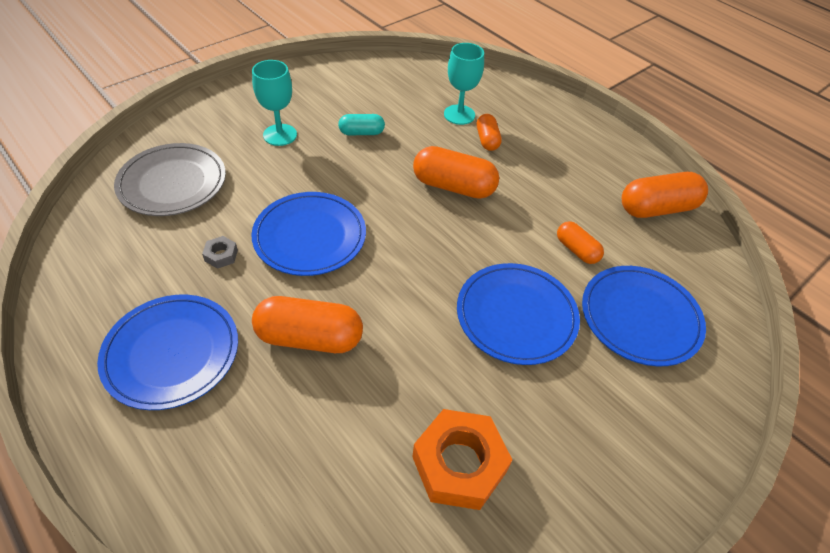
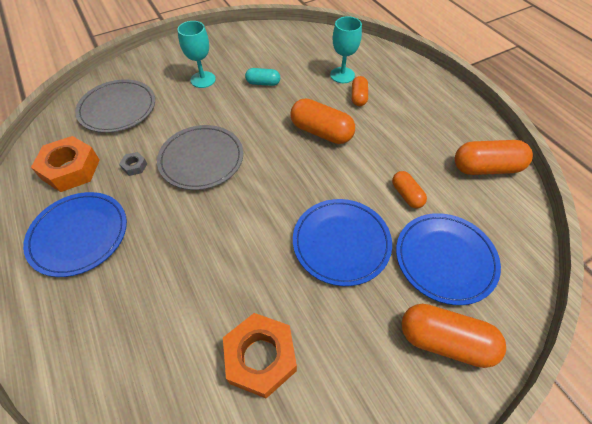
camera: 15 degrees right, 5 degrees up
blue plate [251,192,366,276] -> grey plate [157,125,243,190]
orange capsule [252,296,363,353] -> orange capsule moved to [401,304,506,368]
none -> orange nut [31,136,100,192]

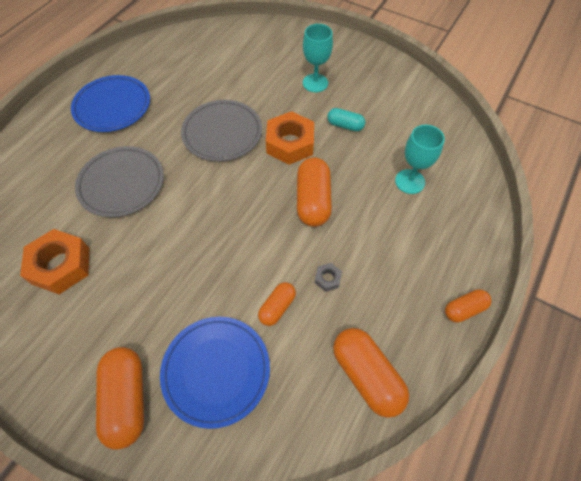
camera: 60 degrees right, 5 degrees up
orange nut [31,136,100,192] -> orange nut moved to [266,111,314,165]
grey plate [75,79,155,133] -> grey plate moved to [75,146,164,217]
grey nut [119,152,147,176] -> grey nut moved to [315,263,342,292]
turquoise capsule [245,68,280,86] -> turquoise capsule turned 45 degrees counterclockwise [327,108,365,132]
blue plate [293,199,392,286] -> none
orange capsule [352,76,368,106] -> orange capsule moved to [445,289,491,323]

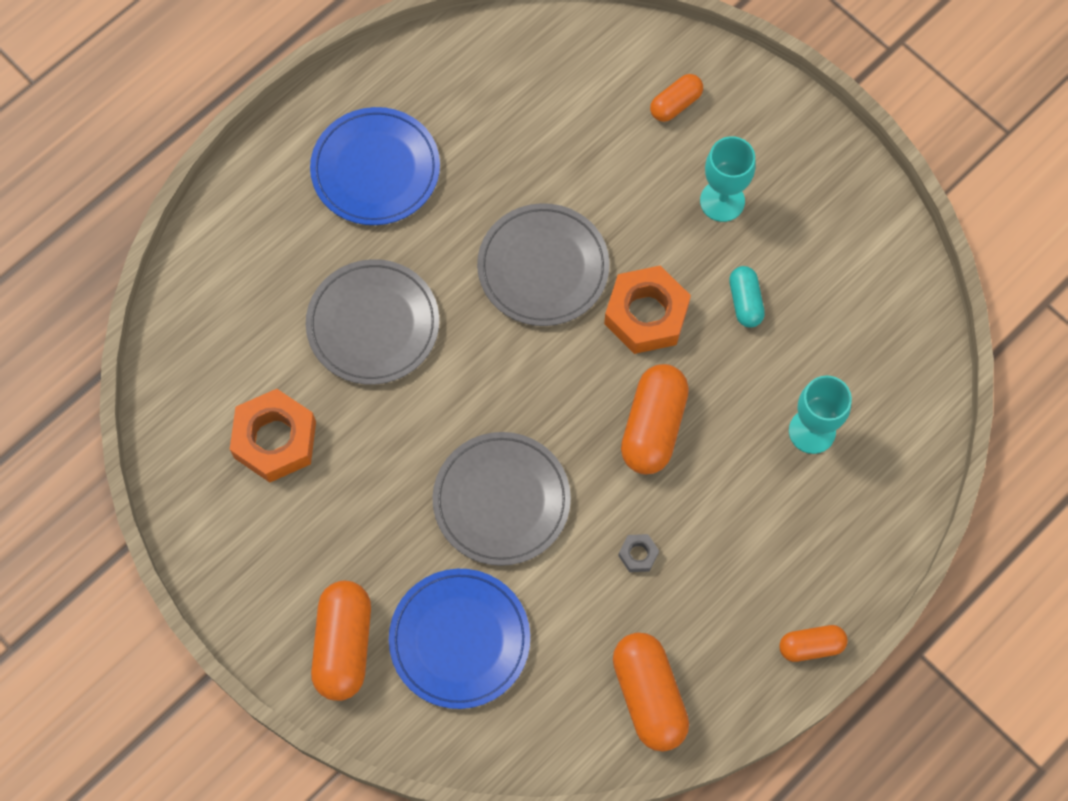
camera: 15 degrees right, 10 degrees up
orange capsule [258,282,296,326] -> orange capsule moved to [650,74,703,122]
turquoise capsule [327,108,365,132] -> turquoise capsule turned 45 degrees clockwise [729,266,765,328]
none -> grey plate [432,432,571,566]

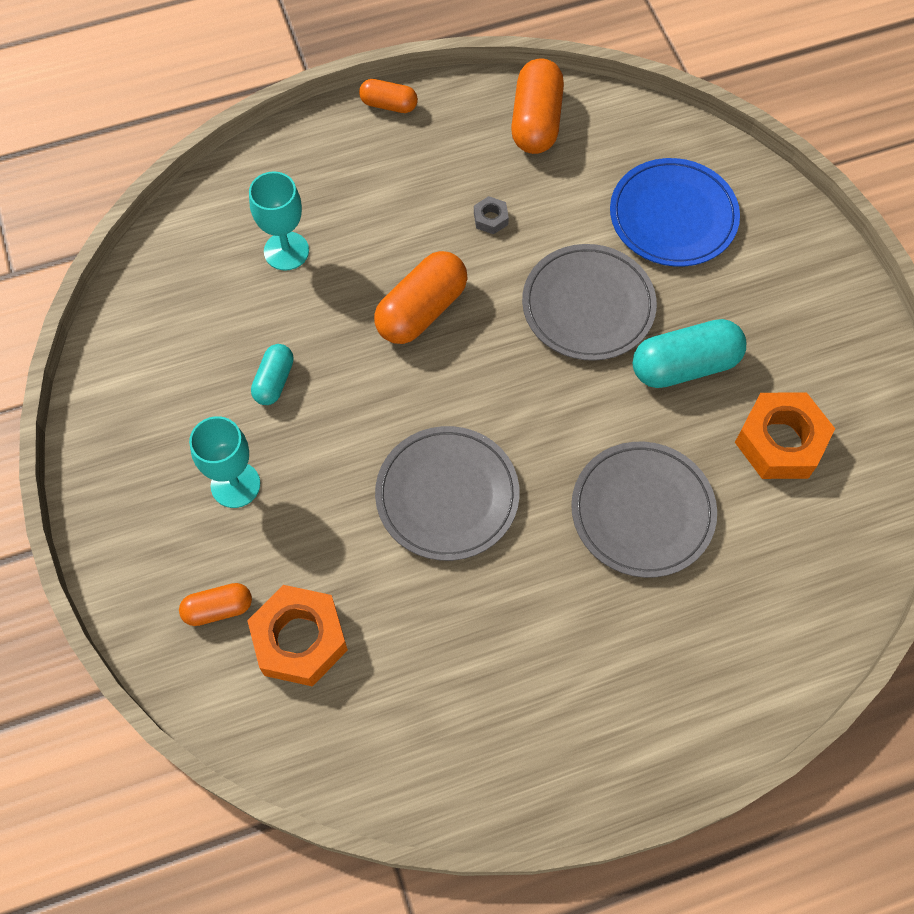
camera: 155 degrees left, 5 degrees down
blue plate [310,107,440,225] -> none
orange capsule [311,581,371,701] -> none
orange nut [604,266,691,354] -> orange nut moved to [247,585,348,687]
none -> turquoise capsule [633,319,746,388]

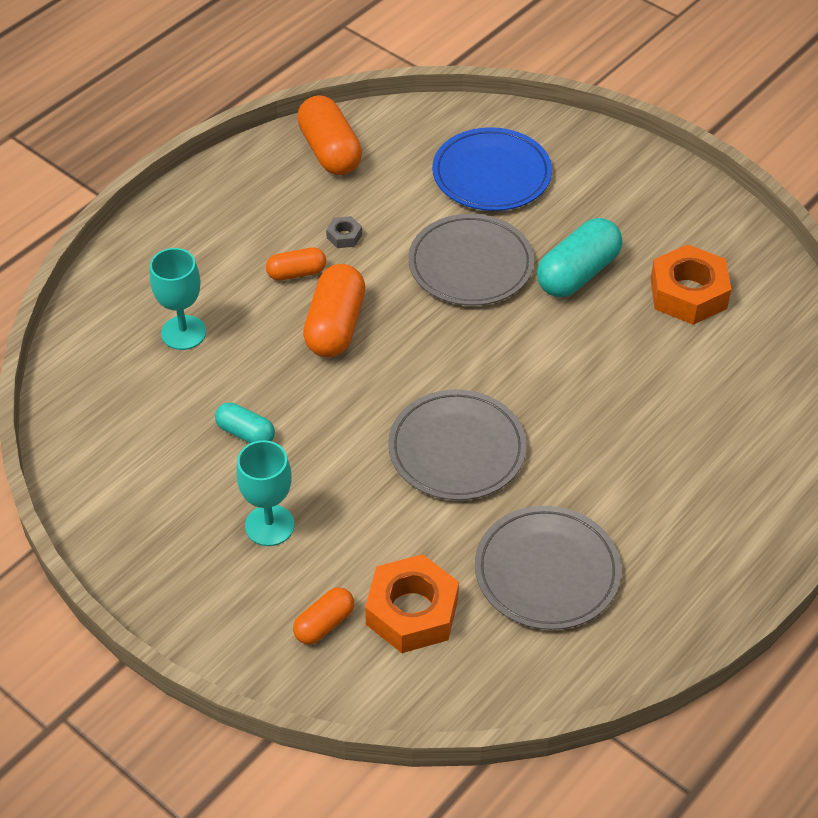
camera: 30 degrees left, 15 degrees down
turquoise capsule [251,344,294,405] -> turquoise capsule turned 45 degrees counterclockwise [215,402,275,443]
orange capsule [359,79,418,113] -> orange capsule moved to [266,247,326,281]
grey plate [571,442,717,578] -> grey plate moved to [475,506,621,630]

